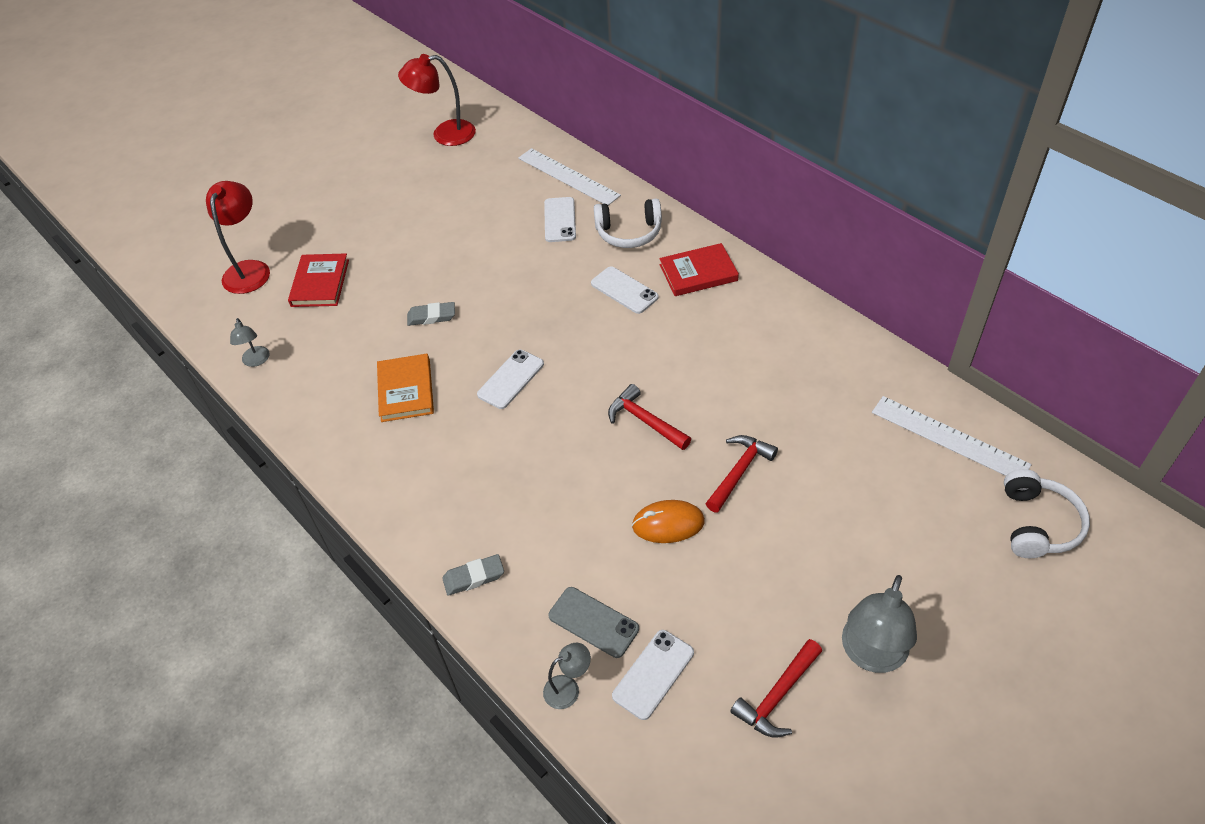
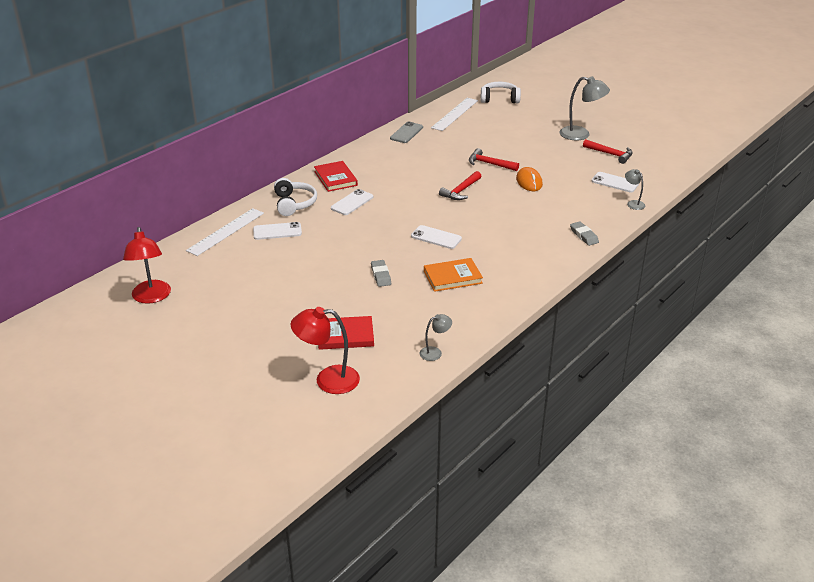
camera: 100 degrees left, 15 degrees down
grey phone [548,587,639,658] -> grey phone moved to [390,122,423,143]

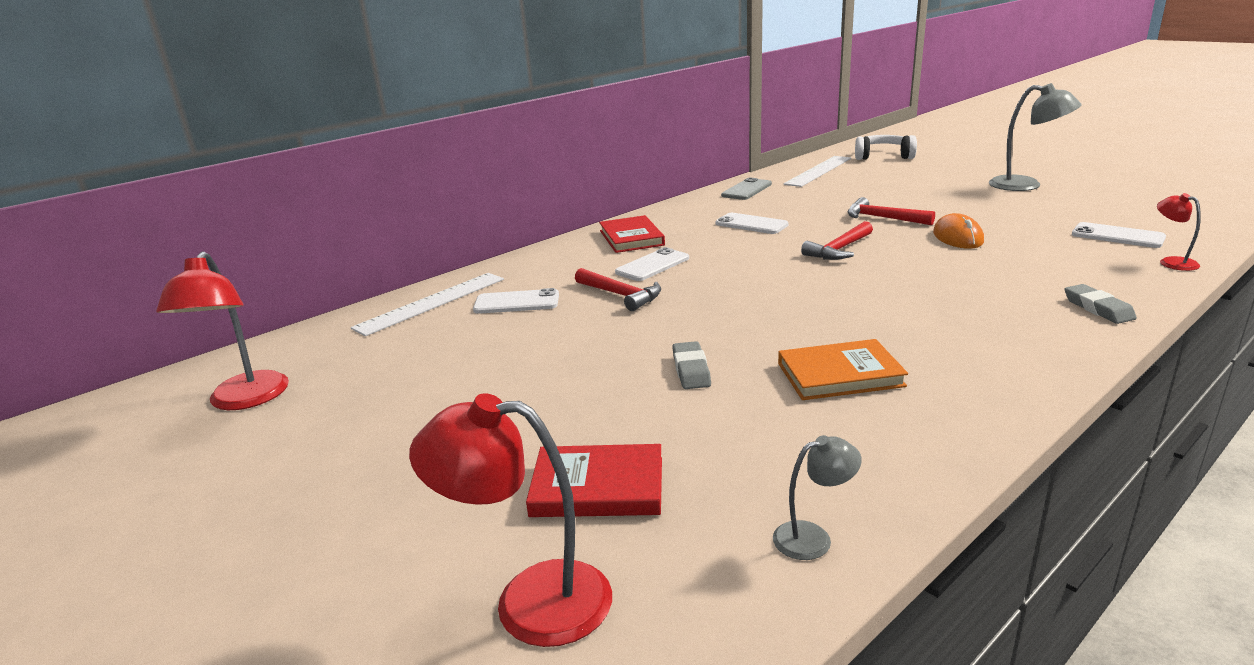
camera: 10 degrees right, 10 degrees down
white headphones [274,178,317,216] -> none
white phone [411,225,462,249] -> white phone moved to [716,213,789,234]
red hammer [583,139,632,164] -> red hammer moved to [575,268,661,311]
grey lamp [625,169,645,210] -> red lamp [1157,193,1201,271]

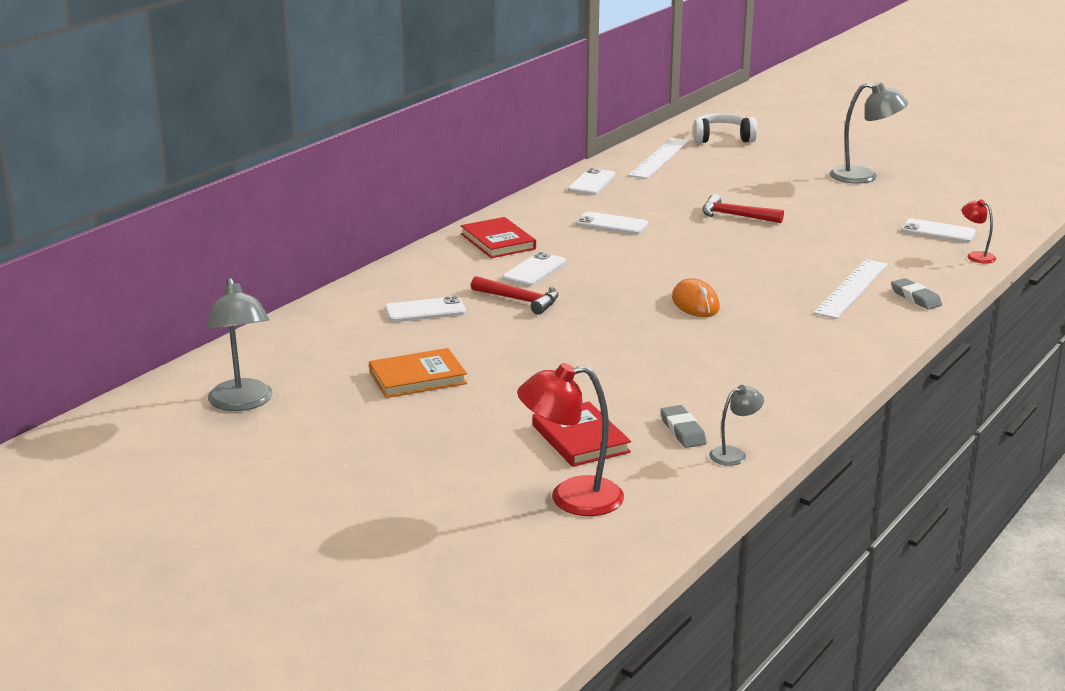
camera: 15 degrees left, 0 degrees up
red lamp [156,251,289,410] -> grey lamp [206,278,273,411]
white ruler [351,273,504,336] -> white ruler moved to [813,259,888,319]
red book [526,444,662,517] -> red book turned 75 degrees clockwise [532,402,631,467]
grey eraser [672,341,711,389] -> grey eraser moved to [660,405,707,448]
grey phone [721,178,772,200] -> white phone [568,168,616,195]
orange book [778,339,908,400] -> orange book moved to [369,348,467,398]
red hammer [801,221,873,260] -> none
orange mouse [933,213,984,249] -> orange mouse moved to [672,278,720,317]

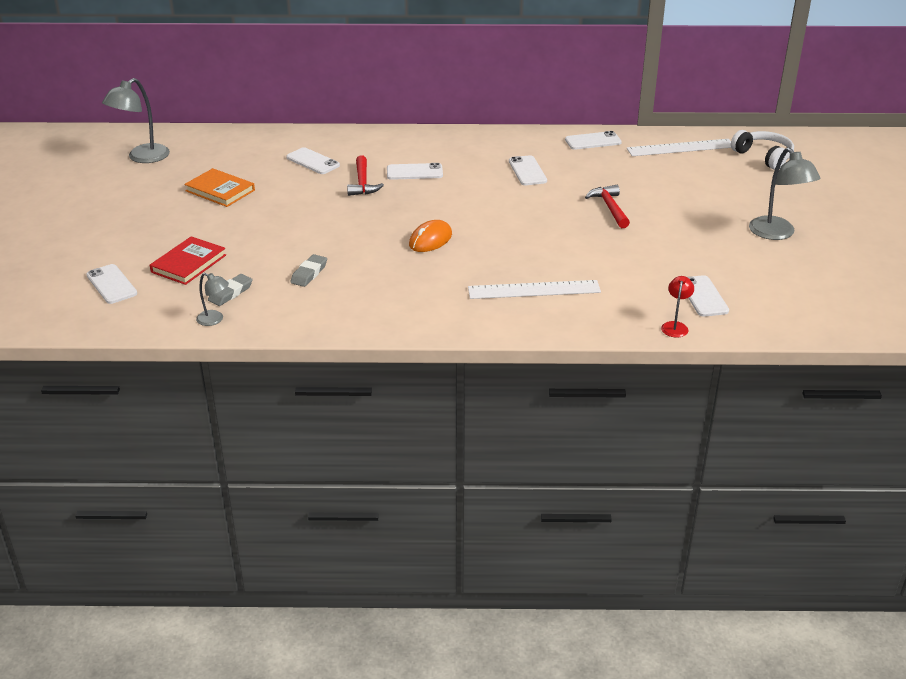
camera: 55 degrees right, 10 degrees up
red book [461,217,536,258] -> none
red lamp [517,363,624,516] -> white phone [86,264,137,304]
grey eraser [891,278,942,310] -> grey eraser moved to [290,254,327,287]

